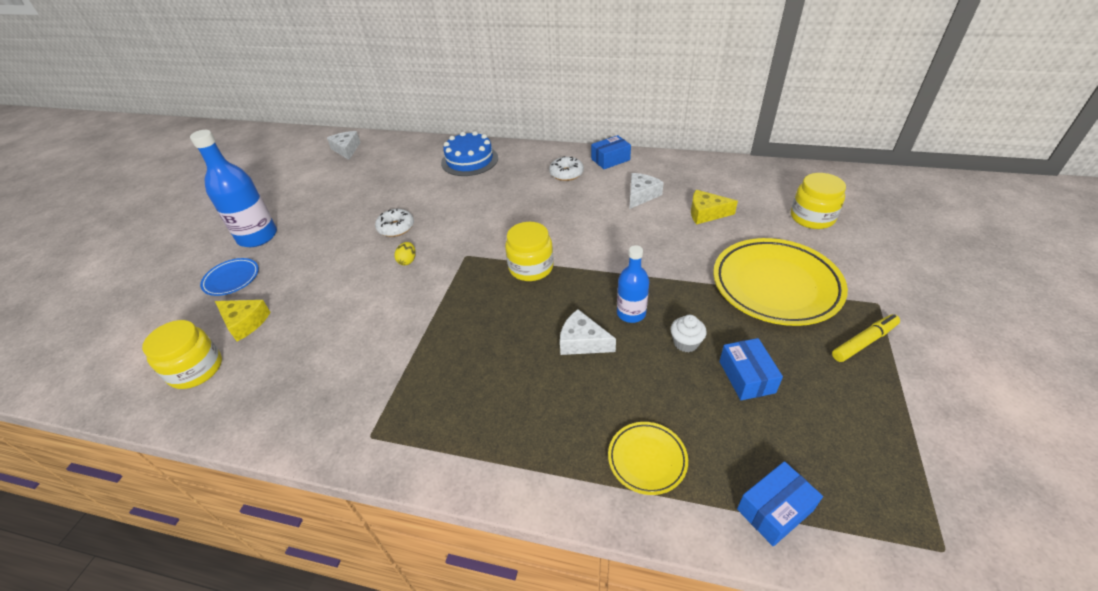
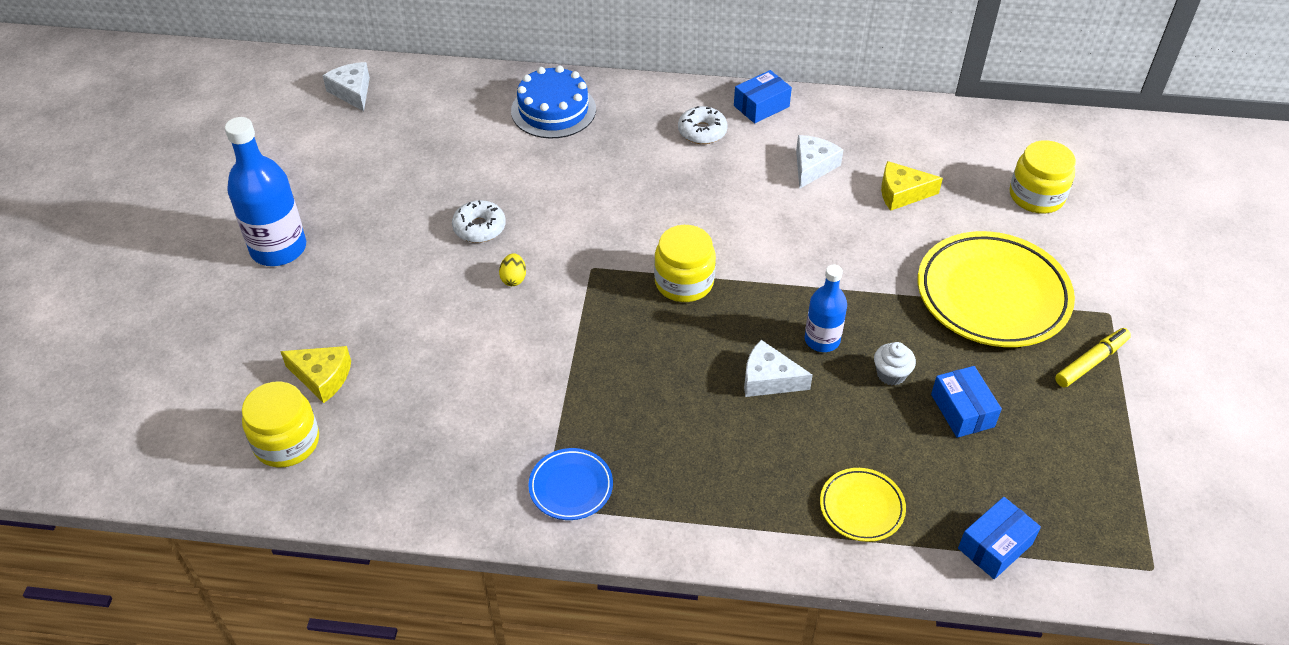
camera: 10 degrees left, 5 degrees up
blue plate [200,258,259,296] -> blue plate moved to [528,448,613,520]

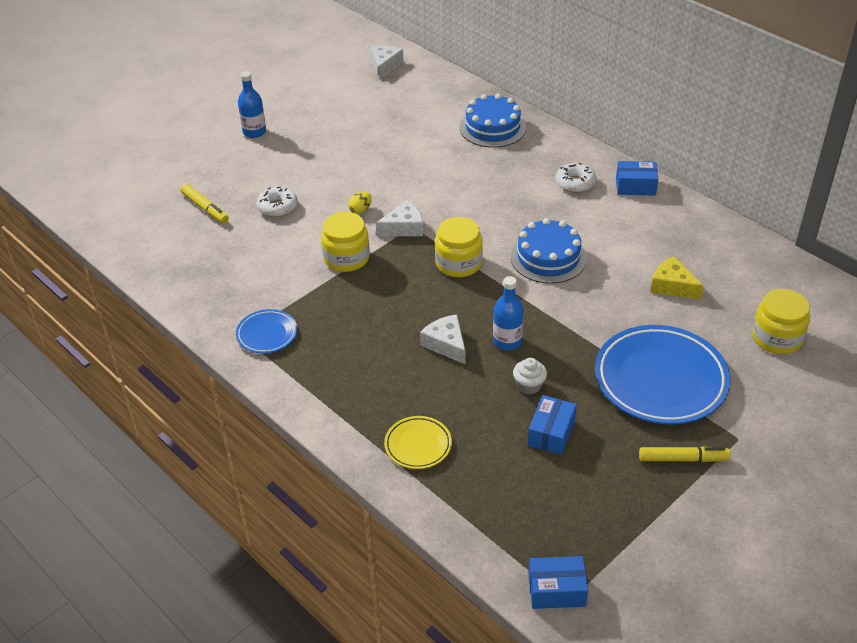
camera: 40 degrees right, 5 degrees down
blue bottle [225,117,306,266] -> blue bottle [238,71,266,138], size x0.60
yellow jar [242,381,319,468] -> yellow jar moved to [321,212,370,272]
yellow cheese [280,346,351,403] -> yellow marker [181,184,229,223]
white donut [452,200,506,243] -> white donut moved to [256,187,298,217]
white cheese [796,135,843,189] -> white cheese moved to [376,200,423,236]
yellow plate [918,231,1075,347] -> blue plate [595,325,730,424]
blue box [958,497,1041,579] -> blue box moved to [528,556,588,609]
none -> blue cake [511,218,587,284]

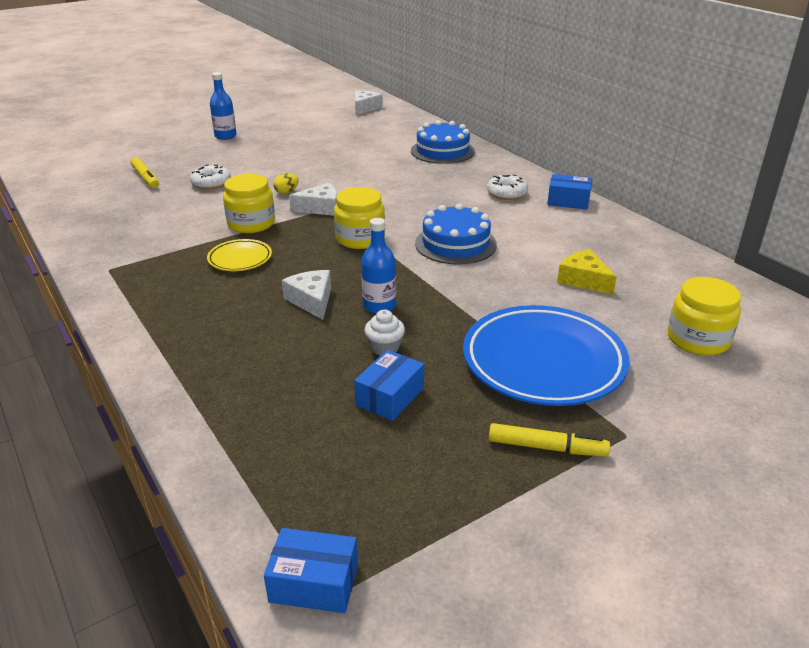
camera: 10 degrees right, 10 degrees down
blue plate [236,309,297,353] -> none
yellow plate [384,416,452,469] -> yellow plate moved to [207,239,272,271]

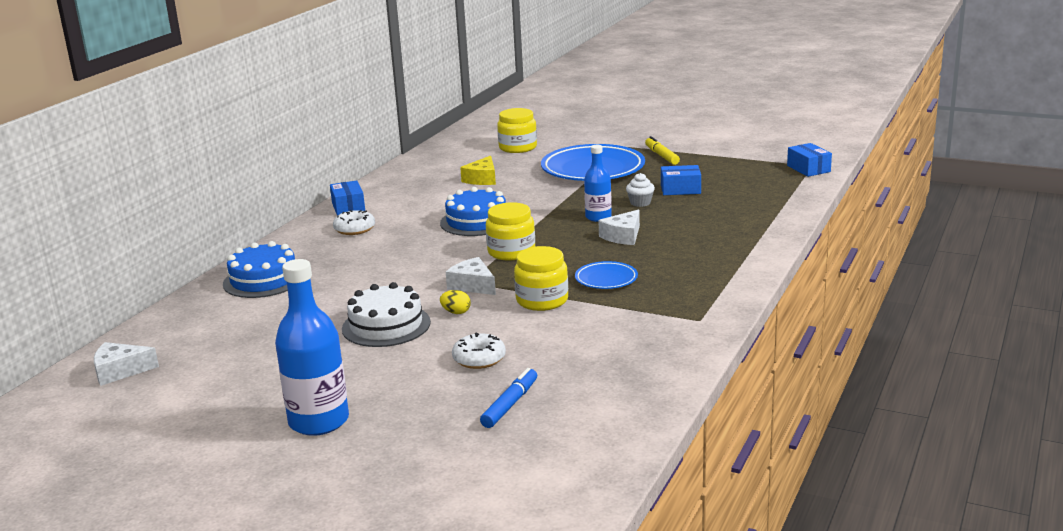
camera: 120 degrees left, 10 degrees down
yellow marker [131,157,159,188] -> blue marker [480,368,537,428]
yellow plate [207,239,272,271] -> blue plate [575,261,638,289]
blue bottle [210,72,237,140] -> blue bottle [275,259,349,436], size x1.67
none -> white cake [342,282,431,347]

